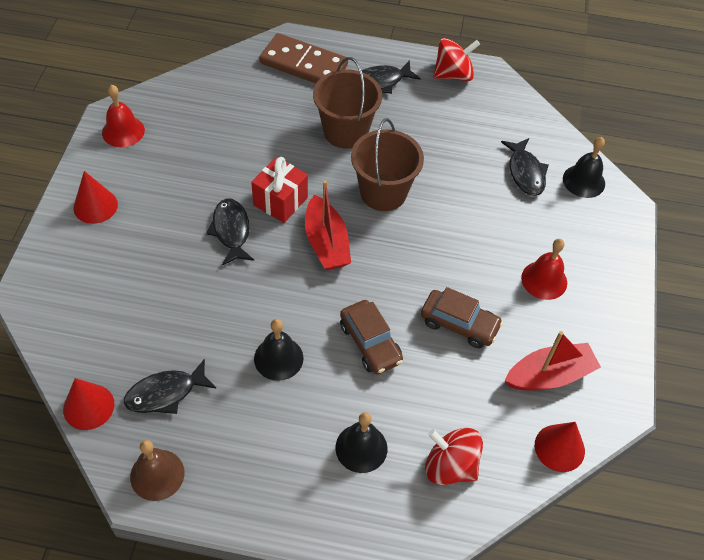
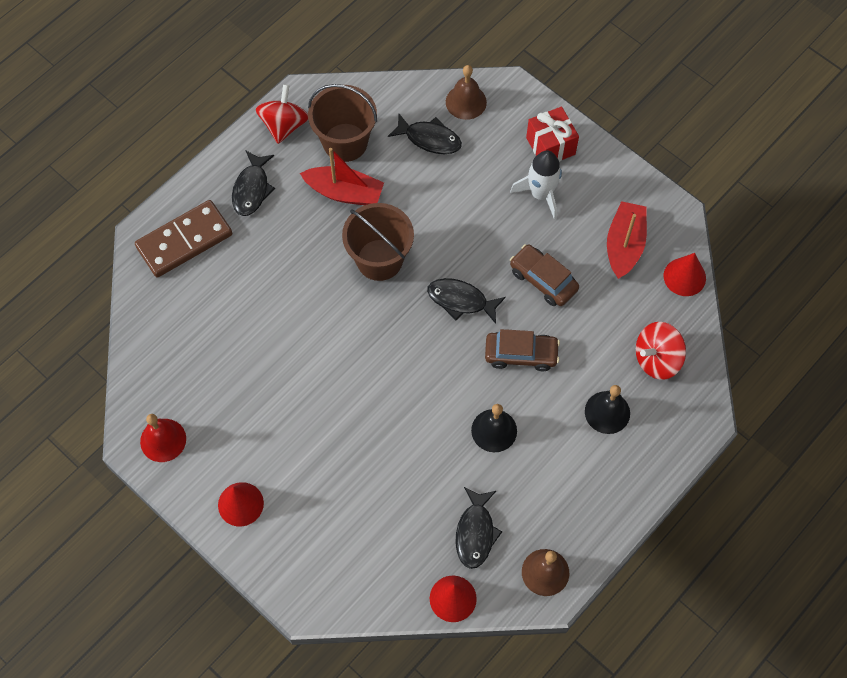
camera: 55 degrees left, 10 degrees up
black fish [206,198,254,265] -> black fish moved to [427,278,506,324]
red gift [251,157,308,223] -> red gift moved to [526,106,579,162]
red boat [305,180,351,270] -> red boat moved to [300,148,384,205]
brown bucket [313,57,382,149] -> brown bucket moved to [308,84,377,162]
brown car [421,287,503,348] -> brown car turned 105 degrees counterclockwise [510,244,579,306]
red bell [521,239,567,300] -> white rocket [510,150,562,219]
black bell [563,137,605,198] -> brown bell [446,65,487,120]

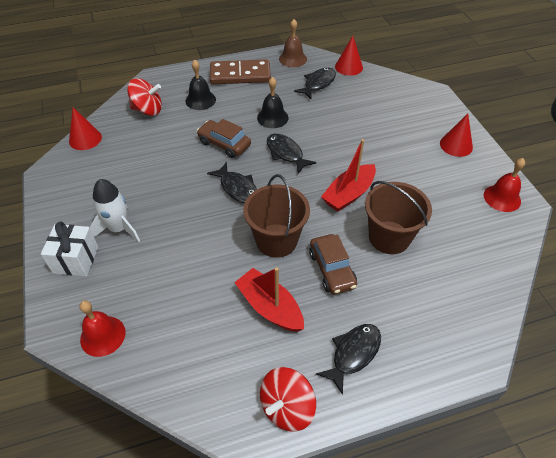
camera: 150 degrees left, 15 degrees down
brown domino [135,200,232,277] -> brown domino moved to [210,59,271,84]
brown bucket [308,84,377,162] -> brown bucket moved to [365,181,432,254]
black fish [388,114,462,154] -> black fish moved to [267,134,317,174]
brown bell [446,65,487,120] -> red bell [79,300,125,357]
brown car [510,244,579,306] -> brown car moved to [309,234,357,294]
red gift [526,106,579,162] -> white gift [41,222,98,276]
red boat [607,201,647,279] -> red boat moved to [321,139,376,212]

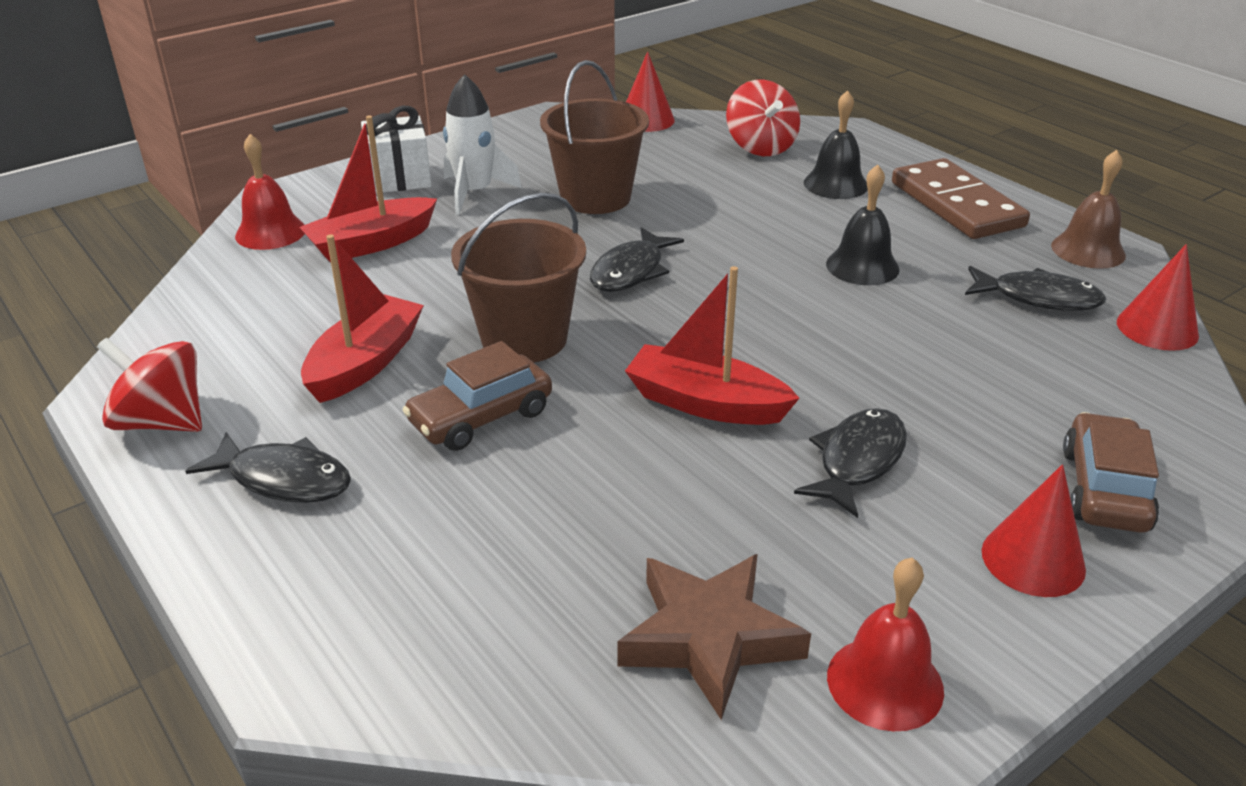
camera: 70 degrees right, 15 degrees down
brown car [197,119,251,158] -> brown car moved to [1063,412,1159,533]
black fish [267,134,317,174] -> black fish moved to [794,408,907,518]
brown bucket [365,181,432,254] -> brown bucket moved to [540,60,649,214]
none -> red boat [299,115,437,263]
none -> brown star [617,554,811,720]

